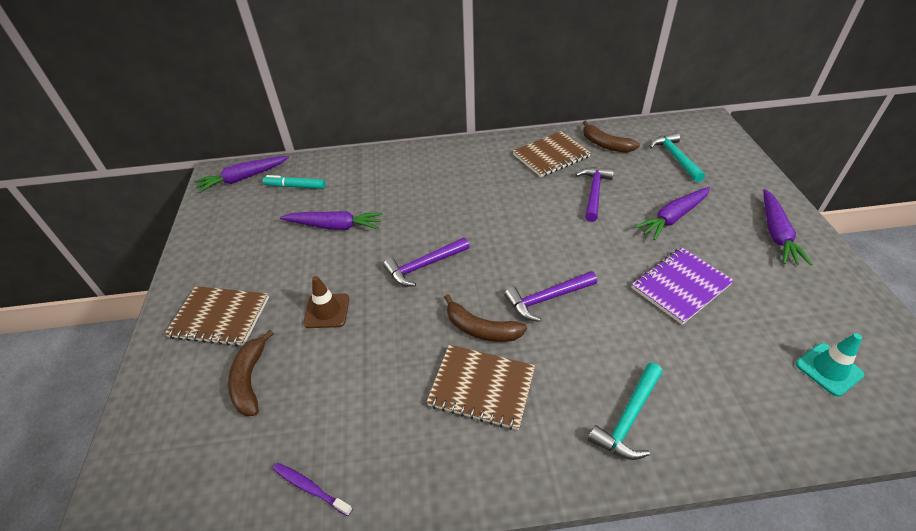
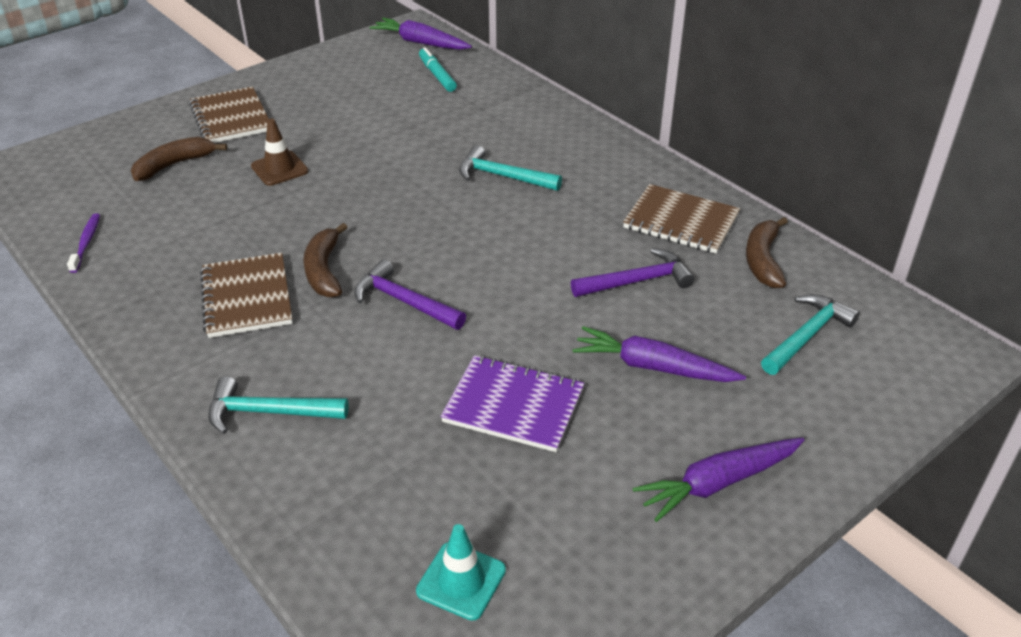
camera: 55 degrees right, 5 degrees down
purple carrot [280,211,383,230] -> none
purple hammer [383,237,470,287] -> none
none -> turquoise hammer [459,145,562,191]

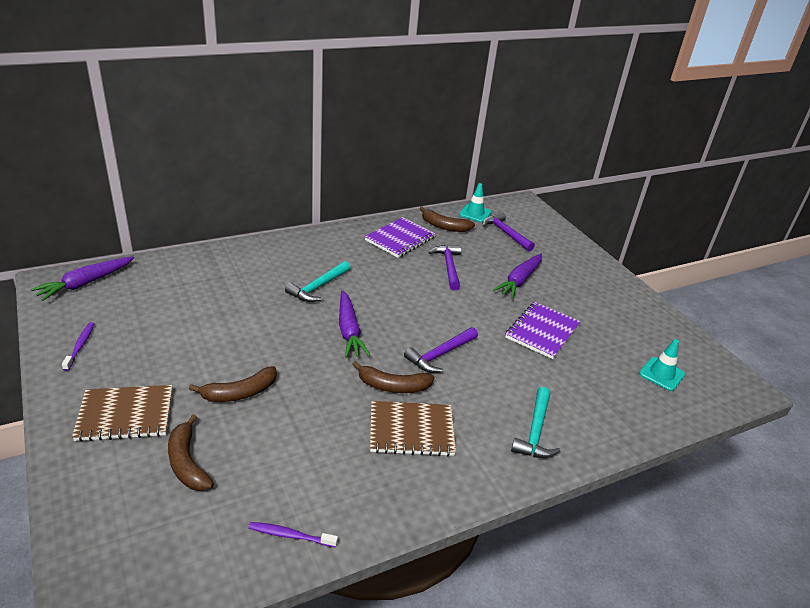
camera: 80 degrees left, 5 degrees down
brown traffic cone [251,119,308,186] -> brown banana [189,366,277,402]
turquoise marker [419,47,457,92] -> none
brown notebook [623,184,740,254] -> purple notebook [365,217,436,258]
purple carrot [633,438,805,522] -> purple carrot moved to [339,290,370,358]
turquoise hammer [761,294,860,375] -> purple hammer [483,212,535,251]
none -> purple toothbrush [62,322,95,371]
none -> turquoise traffic cone [459,183,492,223]

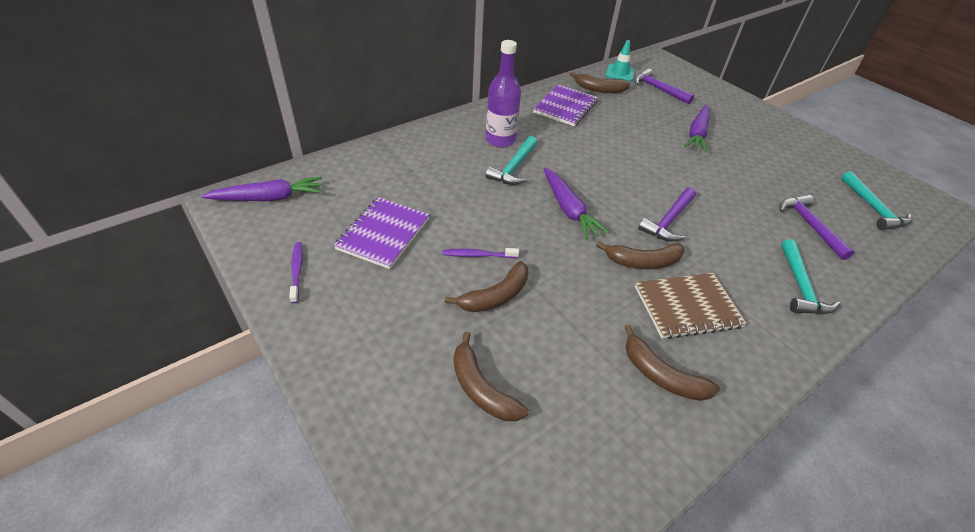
camera: 10 degrees left, 10 degrees up
purple carrot [31,256,134,301] -> purple carrot turned 135 degrees counterclockwise [201,177,323,201]
brown notebook [72,385,173,442] -> none
purple toothbrush [248,522,338,548] -> purple toothbrush moved to [442,248,519,258]
purple hammer [429,245,462,290] -> purple hammer moved to [780,194,854,260]
purple notebook [505,302,581,359] -> purple notebook moved to [334,197,430,269]
turquoise traffic cone [639,339,685,391] -> turquoise hammer [841,171,912,230]
none -> purple bottle [486,40,521,148]
none -> brown banana [625,325,720,401]

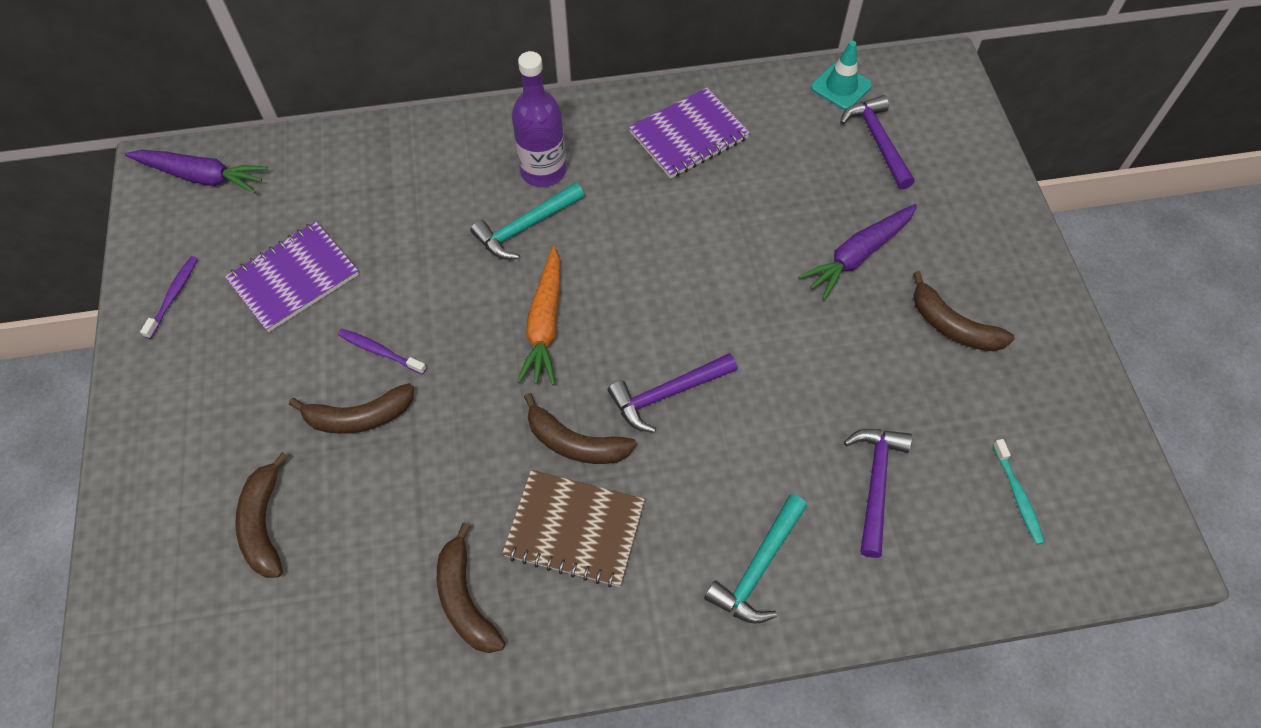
camera: 30 degrees right, 15 degrees up
purple carrot [543,167,609,239] -> orange carrot [517,246,560,385]
brown banana [570,72,630,93] -> brown banana moved to [913,271,1015,351]
turquoise hammer [841,171,912,230] -> turquoise toothbrush [993,439,1045,545]

